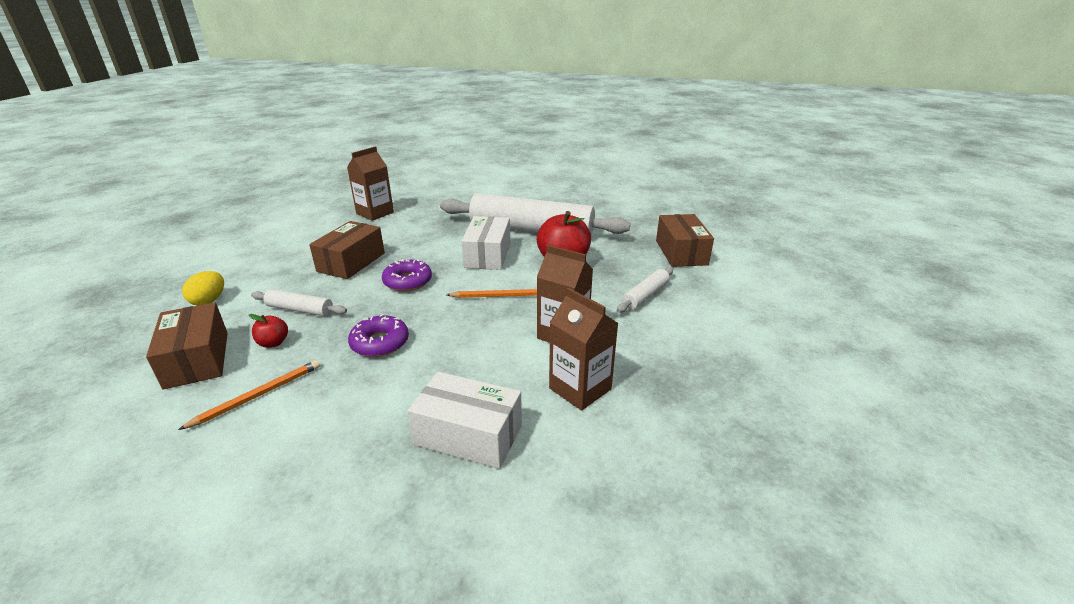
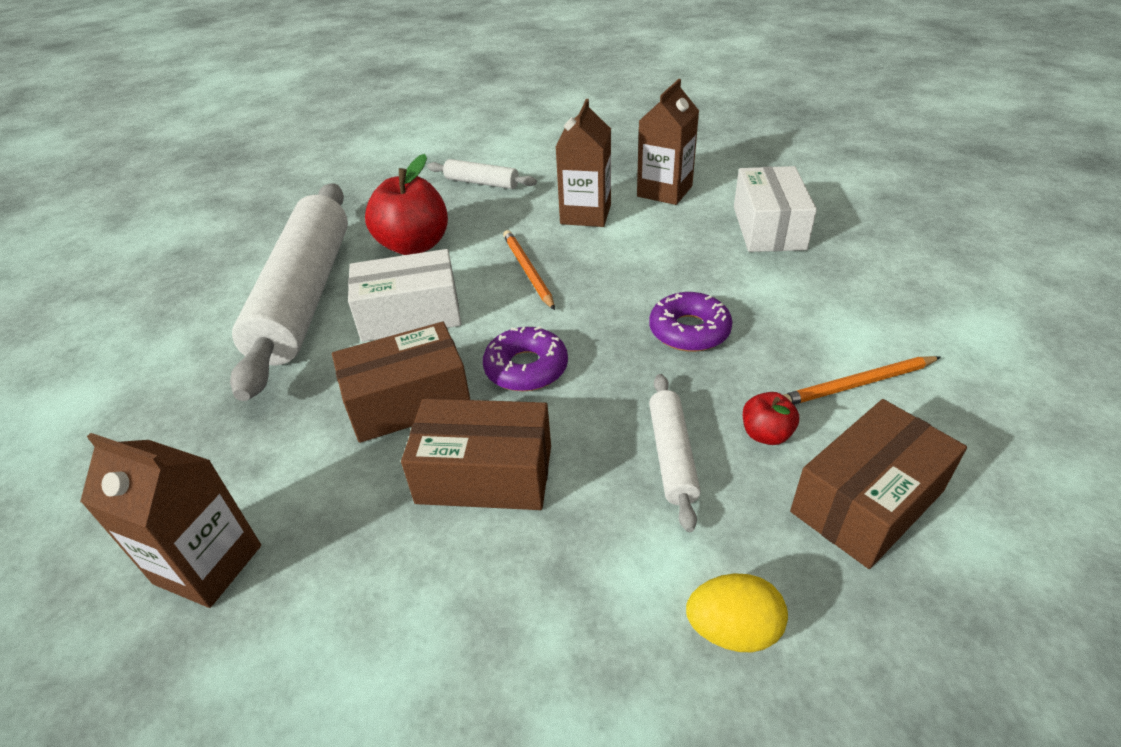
camera: 105 degrees left, 10 degrees up
orange pencil [178,360,320,430] -> orange pencil turned 45 degrees counterclockwise [783,356,941,405]
brown box [656,214,714,267] -> brown box moved to [332,322,470,443]

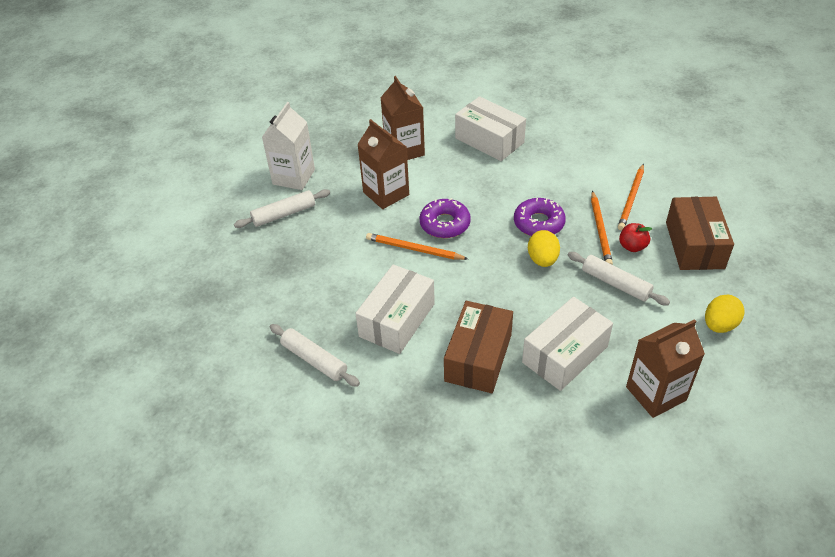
camera: 50 degrees left, 5 degrees up
brown carton [80,433,261,608] -> brown carton moved to [626,319,705,418]
white rolling pin [230,183,348,401] -> white rolling pin [270,324,360,387], size x0.43
red apple [365,154,448,255] -> none
brown box [401,399,551,510] -> white box [522,297,613,391]
purple donut [483,326,568,391] -> purple donut moved to [419,198,471,238]
none -> white carton [262,102,315,190]
none -> yellow egg [528,230,560,267]
none -> orange pencil [591,191,613,265]

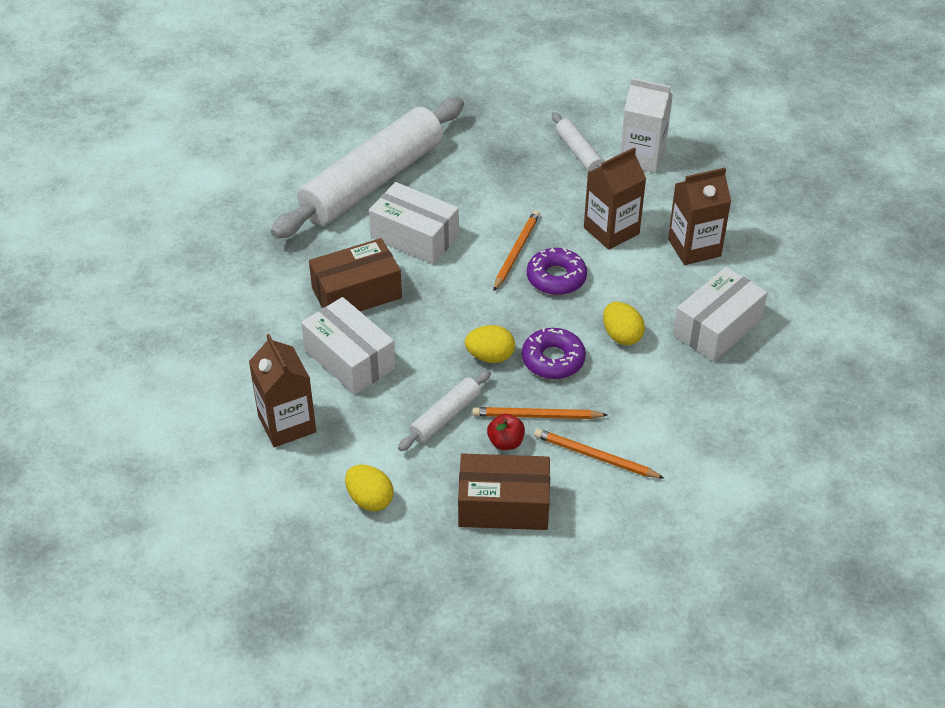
camera: 90 degrees right, 0 degrees up
white rolling pin [270,324,360,387] -> white rolling pin [271,97,464,239], size x2.32
brown box [444,301,513,393] -> brown box turned 45 degrees counterclockwise [309,238,402,311]
none -> yellow egg [603,302,645,345]

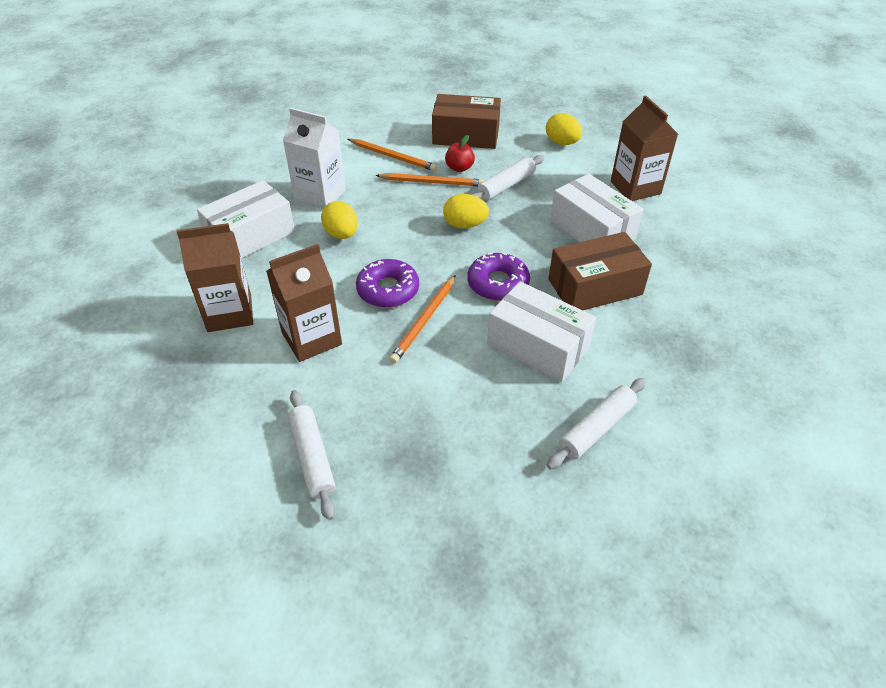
camera: 175 degrees left, 0 degrees up
white rolling pin [271,97,464,239] -> white rolling pin [547,378,646,470], size x0.43
purple donut [522,328,586,379] -> purple donut moved to [467,252,530,301]
white carton [620,78,673,173] -> white carton moved to [283,108,346,209]

